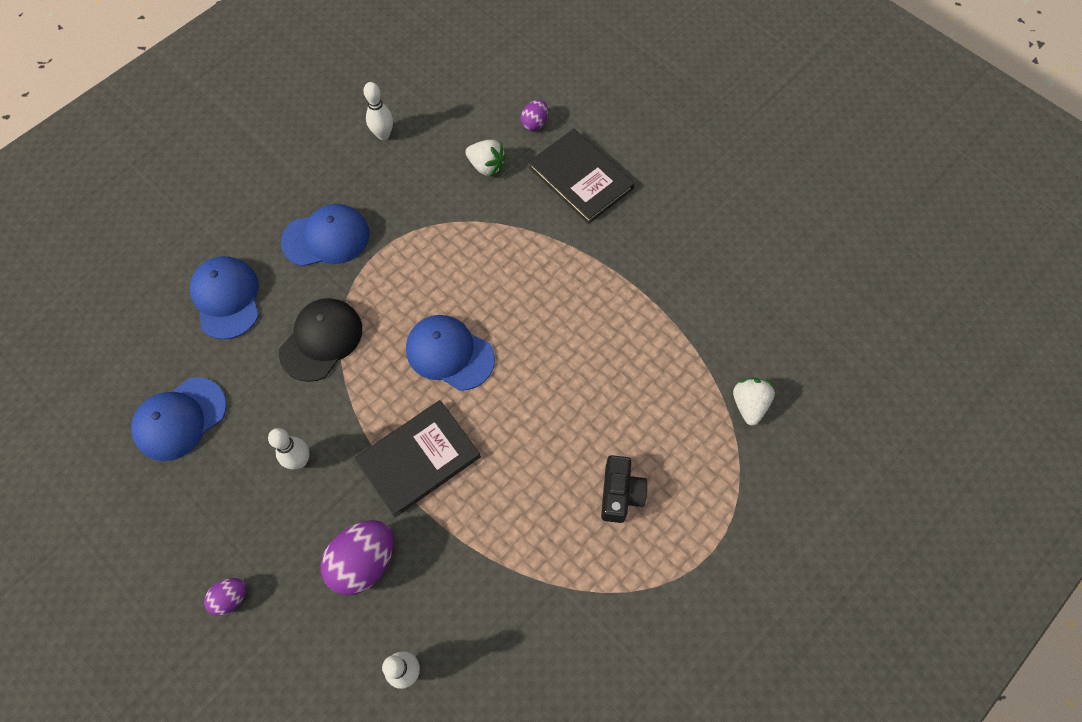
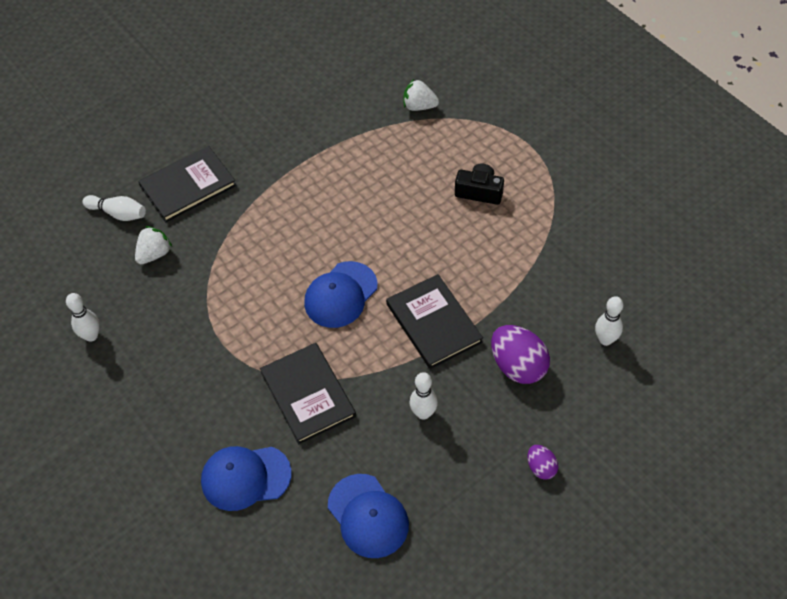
camera: 80 degrees left, 10 degrees down
black cap [279,298,362,382] -> black book [260,343,356,444]
blue cap [281,204,369,267] -> none
purple egg [521,100,548,131] -> white bowling pin [82,195,146,221]

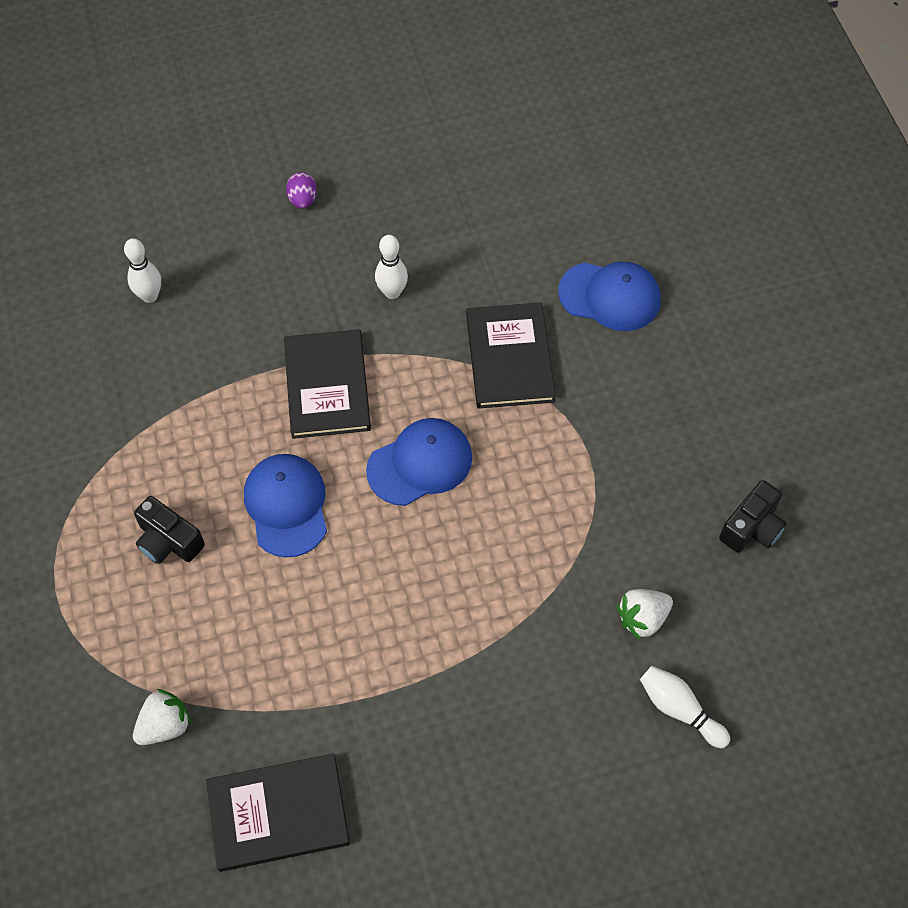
camera: 160 degrees left, 5 degrees up
white bowling pin [66,293,100,342] -> black camera [719,480,787,553]
black book [138,146,237,222] -> black book moved to [206,754,350,872]
blue cap [328,474,409,558] -> blue cap moved to [244,454,327,558]
white strawberry [403,79,439,111] -> white strawberry turned 75 degrees counterclockwise [133,689,192,745]
purple egg [491,325,550,384] -> none

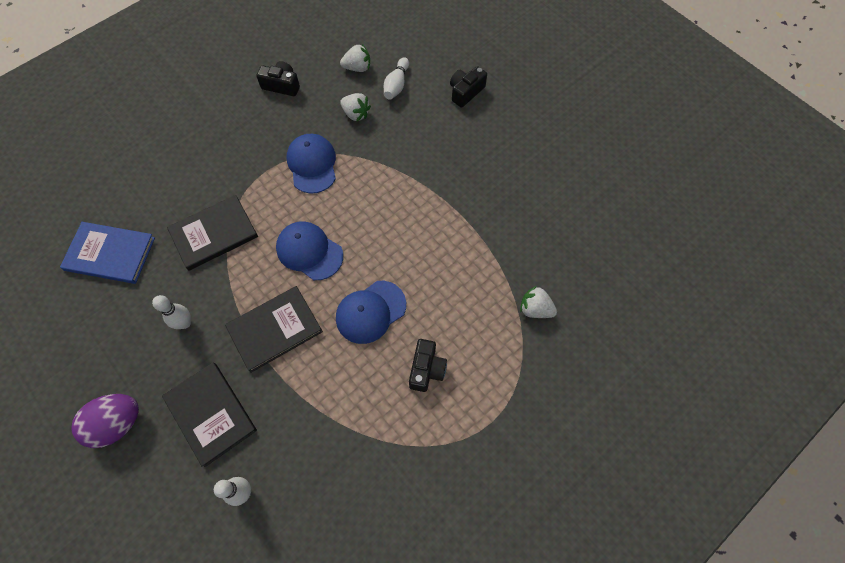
camera: 115 degrees left, 5 degrees up
black book [206,754,350,872] -> black book moved to [162,363,257,467]
purple egg [286,172,317,209] -> purple egg [71,394,139,448], size x1.89
blue cap [558,261,661,331] -> blue cap moved to [287,134,336,194]
none -> blue book [60,222,155,284]
none -> white strawberry [340,44,370,72]
none -> black camera [450,66,487,108]

